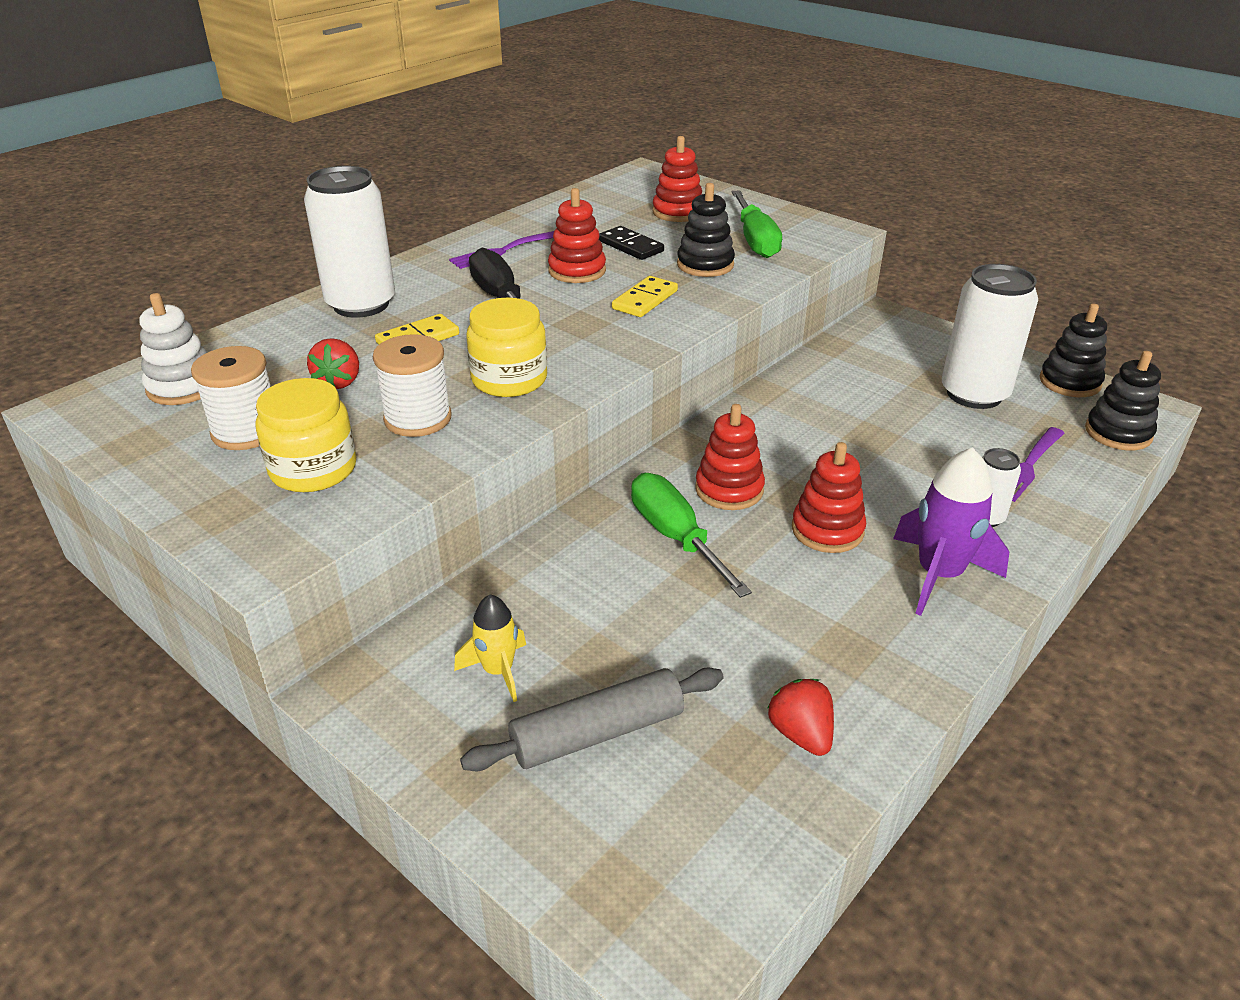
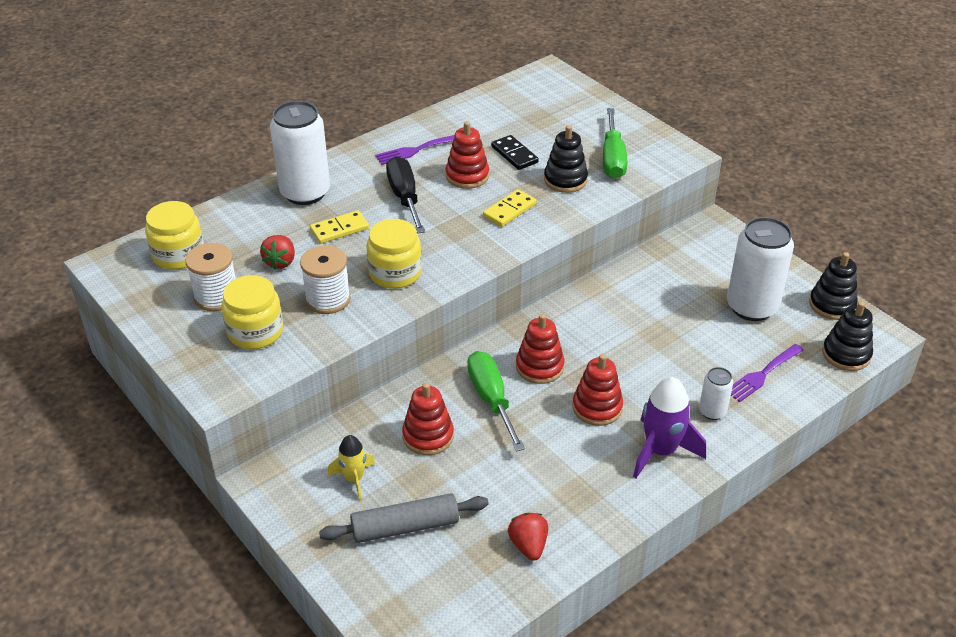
camera: 10 degrees right, 5 degrees up
white stacking toy [139,293,207,405] -> yellow jar [145,201,204,270]
red stacking toy [652,136,702,222] -> red stacking toy moved to [402,383,454,455]

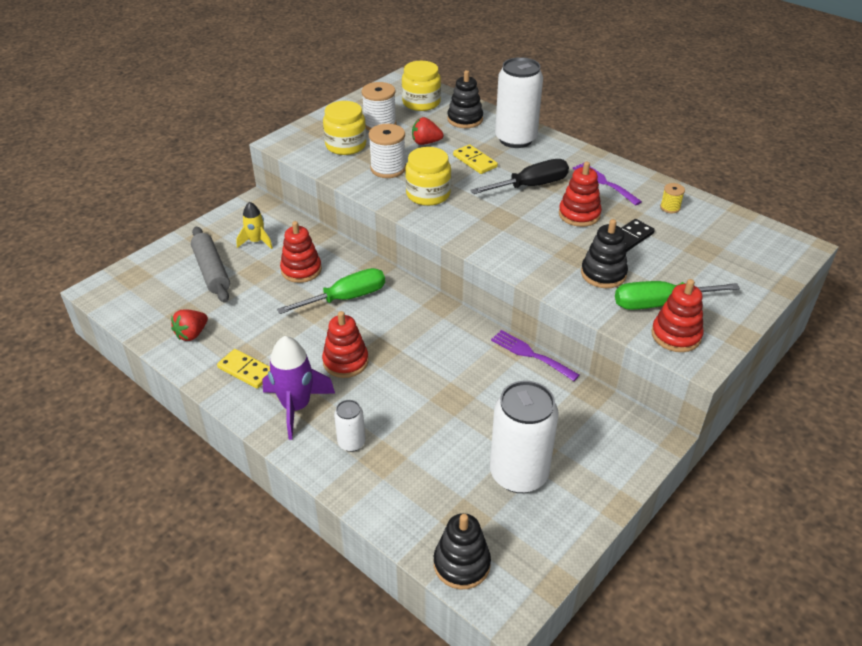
camera: 80 degrees right, 0 degrees up
yellow domino [483,189,536,227] -> yellow domino moved to [217,349,270,389]
red strawberry [508,513,548,561] -> red strawberry turned 150 degrees clockwise [171,309,208,341]
red stacking toy [516,314,565,384] -> red stacking toy moved to [651,279,704,352]
purple fork [731,344,804,402] -> purple fork moved to [491,330,579,381]
black stacking toy [809,252,858,320] -> black stacking toy moved to [447,70,483,128]
none -> yellow spool [660,183,685,213]

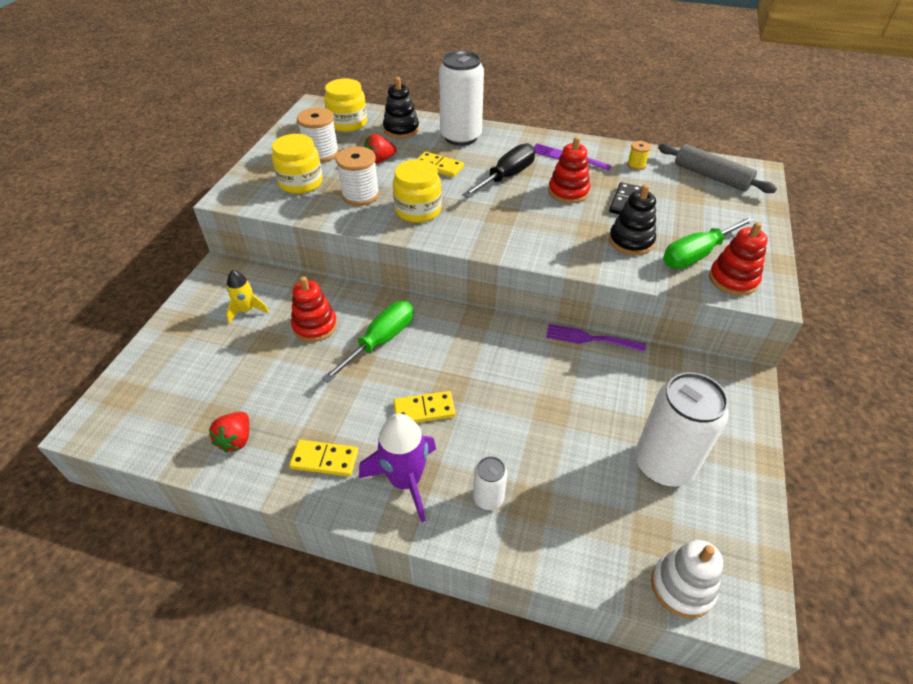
camera: 25 degrees left, 5 degrees up
grey rolling pin [191,226,230,303] -> grey rolling pin moved to [658,143,777,193]
red stacking toy [322,311,369,378] -> yellow domino [394,391,455,423]
black stacking toy [434,513,491,589] -> white stacking toy [651,540,723,618]

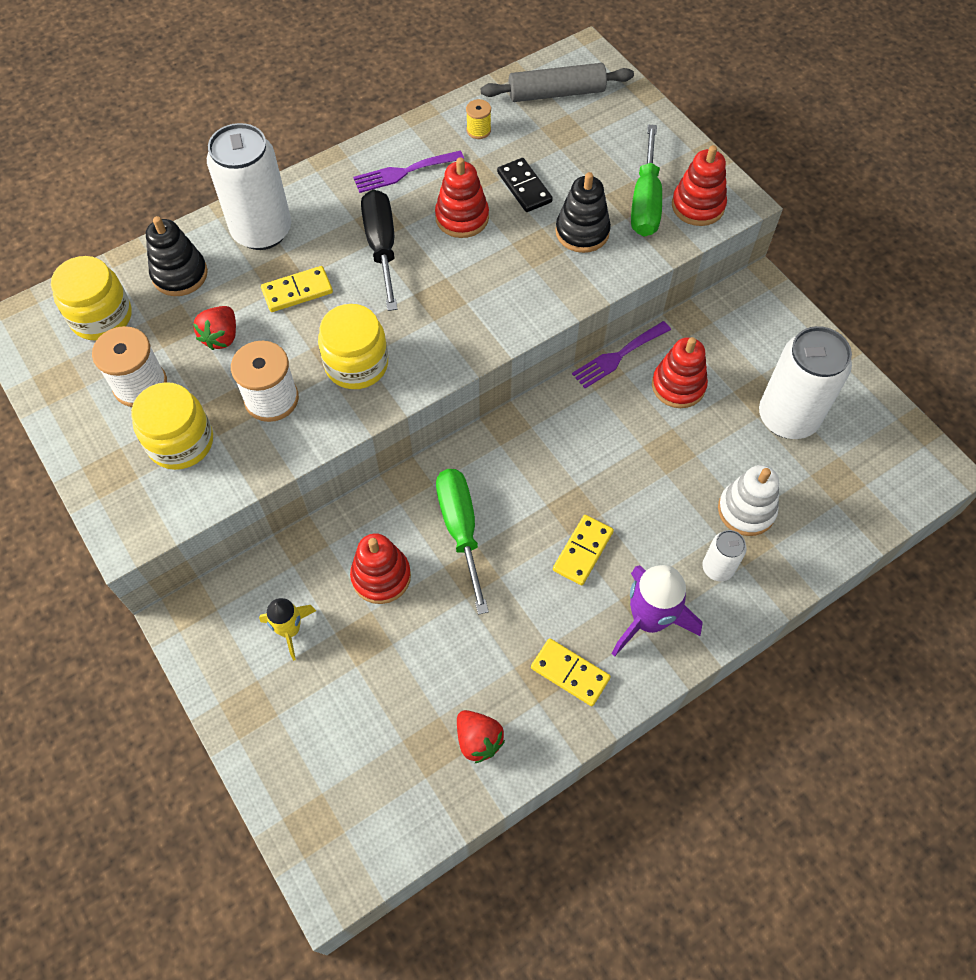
camera: 50 degrees left, 15 degrees up
yellow domino [289,440,358,477] -> yellow domino turned 75 degrees clockwise [531,638,611,706]
white stacking toy [651,540,723,618] -> white stacking toy moved to [718,465,779,536]
none -> red stacking toy [652,337,708,408]

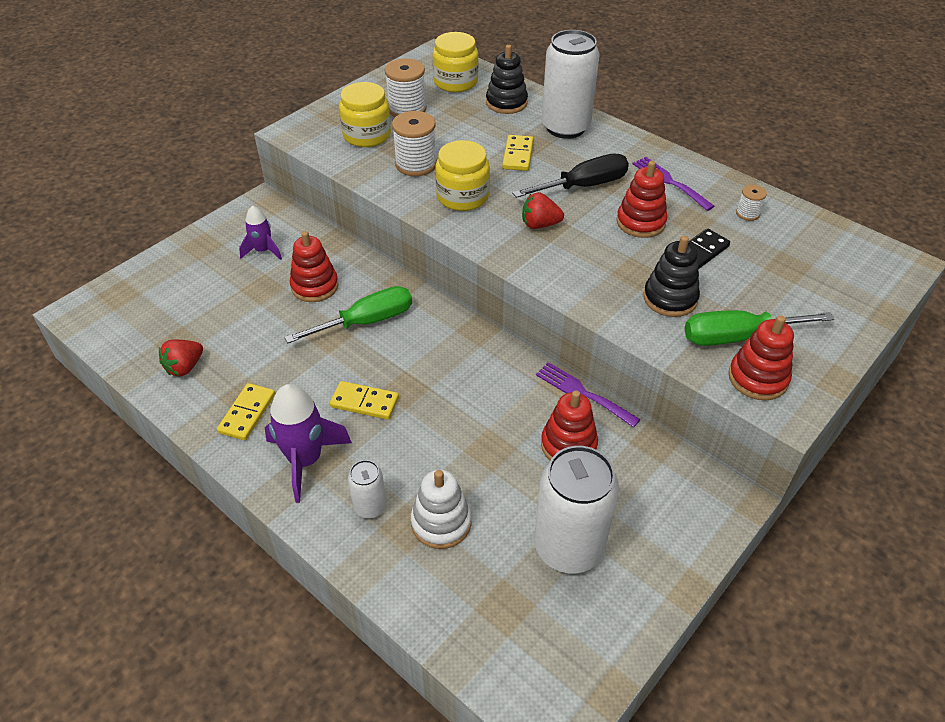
camera: 75 degrees right, 15 degrees down
red strawberry [193,306,236,350] -> red strawberry moved to [522,192,564,229]
yellow rocket [259,598,316,661] -> purple rocket [239,206,282,260]
yellow domino [261,266,333,312] -> yellow domino turned 45 degrees clockwise [502,135,534,171]
yellow spool [466,99,491,139] -> white spool [736,185,767,221]
grey rolling pin [481,63,634,102] -> none

